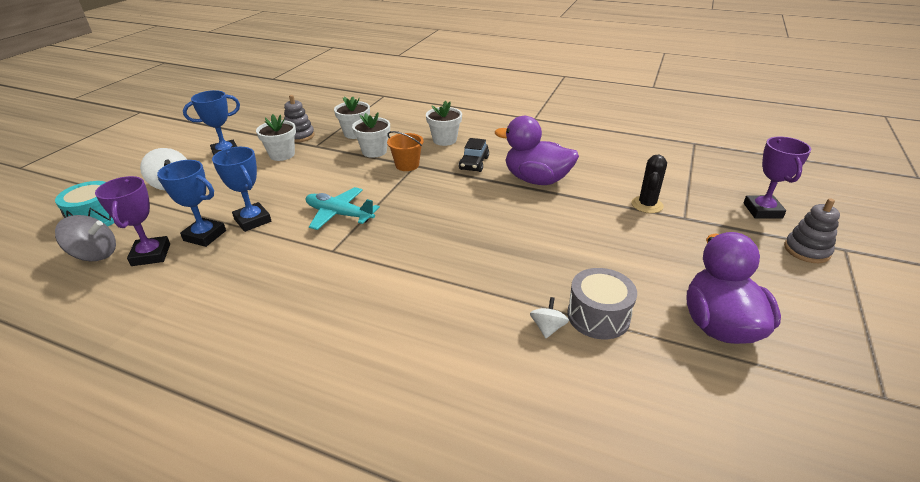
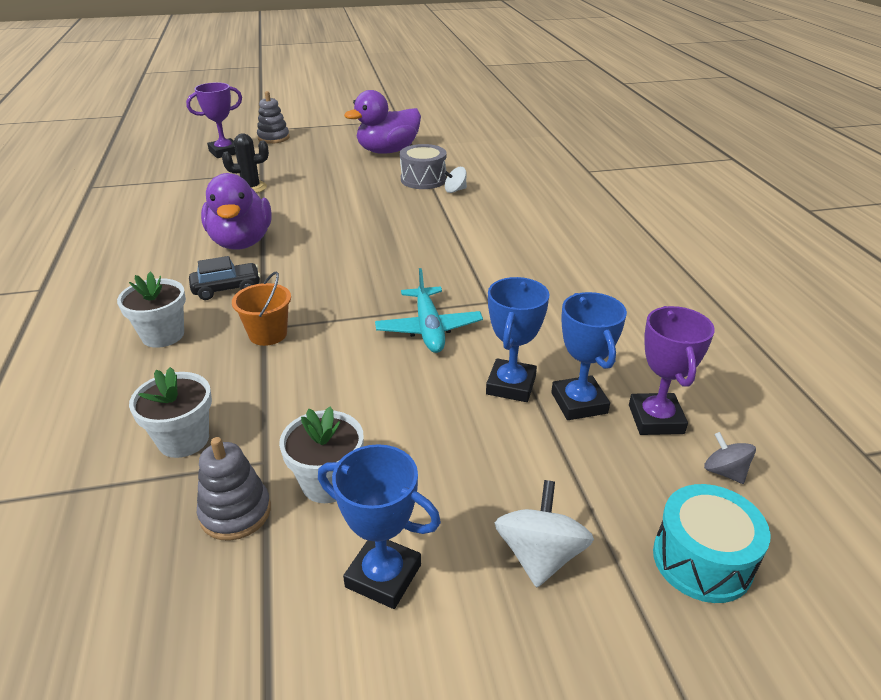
camera: 125 degrees left, 0 degrees up
grey spinning top [55,215,116,261] -> grey spinning top [704,432,756,484], size x0.61
purple trophy [95,176,170,266] -> purple trophy turned 45 degrees counterclockwise [629,306,715,435]
white flower pot [352,112,390,158] -> none

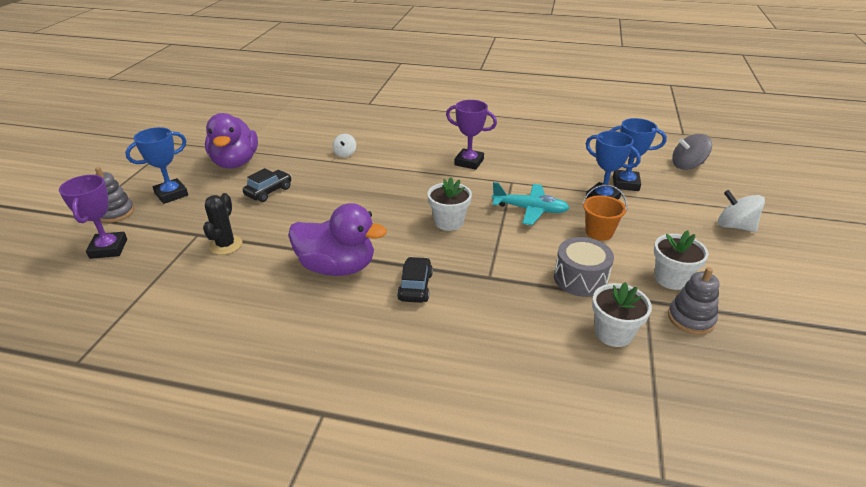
camera: 65 degrees left, 0 degrees up
white flower pot [117,272,186,348] -> white flower pot moved to [427,177,472,231]
orange bucket [232,272,291,346] -> orange bucket moved to [583,185,627,241]
blue trophy [318,444,441,609] -> blue trophy moved to [125,127,188,204]
grey drum [400,144,446,189] -> grey drum moved to [554,237,614,297]
purple trophy [629,306,715,435] -> purple trophy moved to [446,100,497,170]
turquoise drum [653,484,770,603] -> none
grey spinning top [704,432,756,484] -> grey spinning top [672,134,712,170], size x1.64
none -> black car [243,168,291,202]

